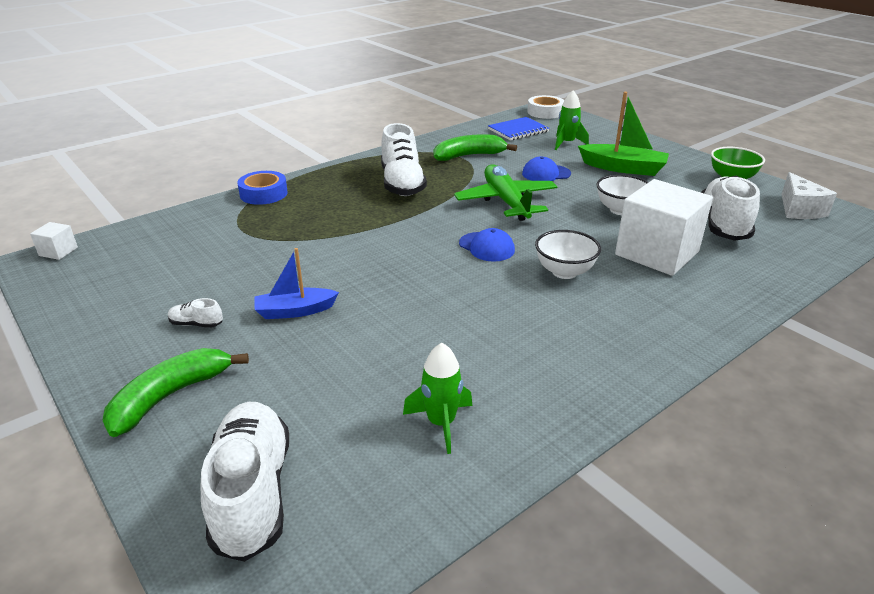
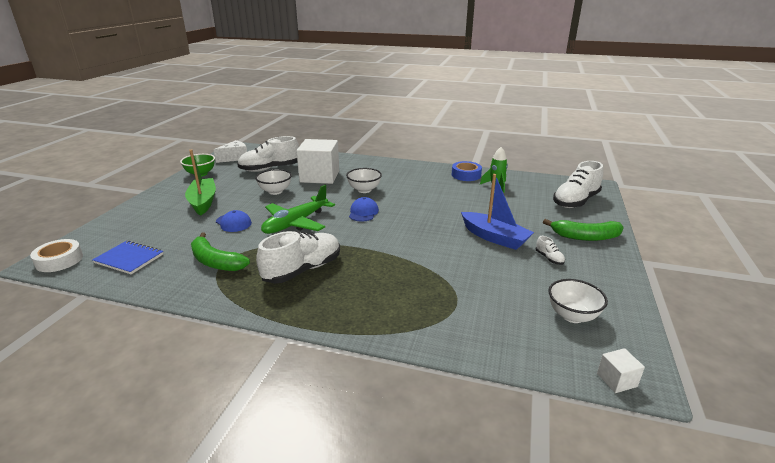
camera: 125 degrees left, 5 degrees down
blue tape [237,171,288,205] -> blue tape moved to [452,161,482,181]
blue boat [254,248,339,319] -> blue boat [461,174,534,250], size x1.52
green rocket [555,90,589,150] -> none
none -> white bowl [548,279,608,323]

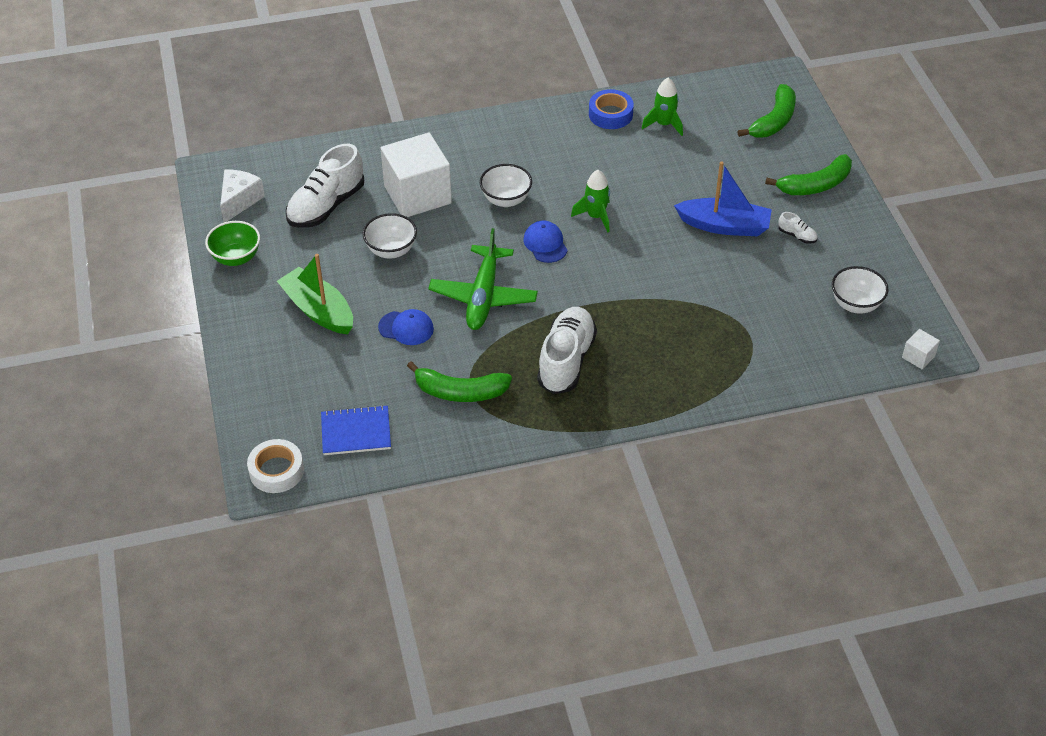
camera: 30 degrees left, 20 degrees up
white shoe [553,161,603,208] -> green banana [737,84,796,138]
none -> green rocket [571,170,610,232]

